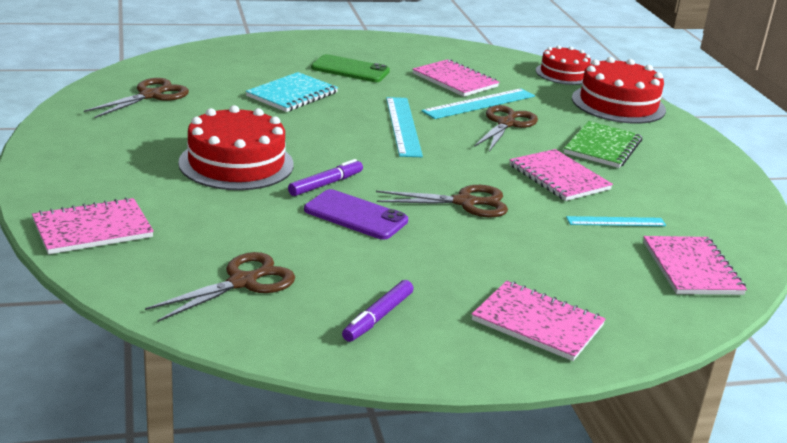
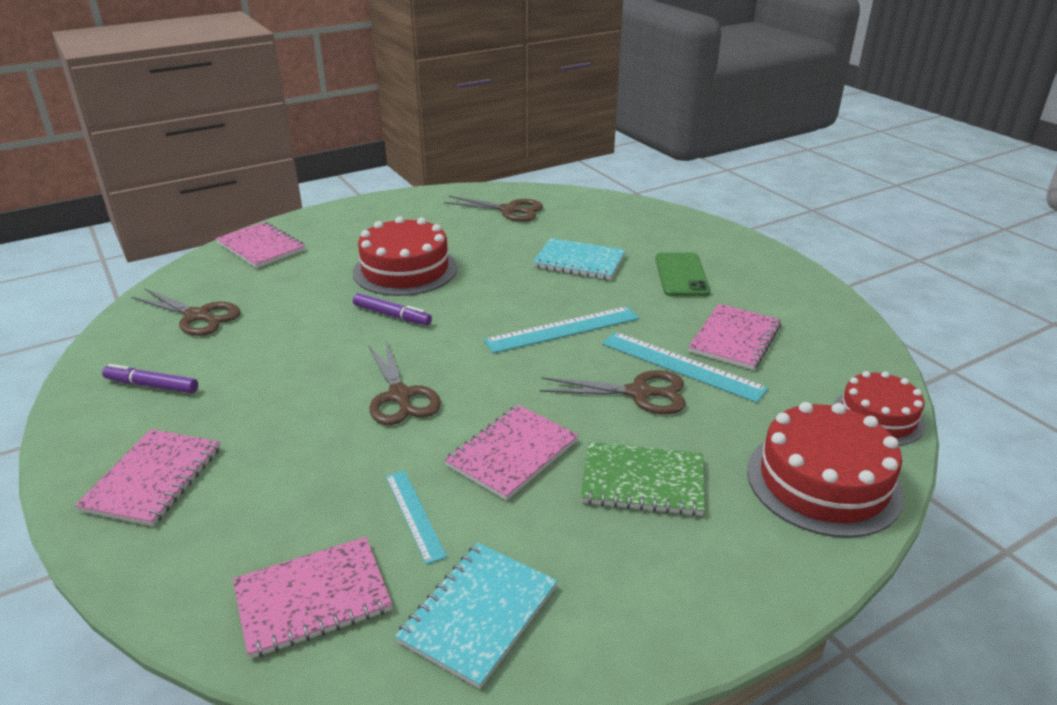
camera: 75 degrees right, 5 degrees up
purple phone [304,189,408,240] -> none
none -> turquoise notebook [395,543,557,689]

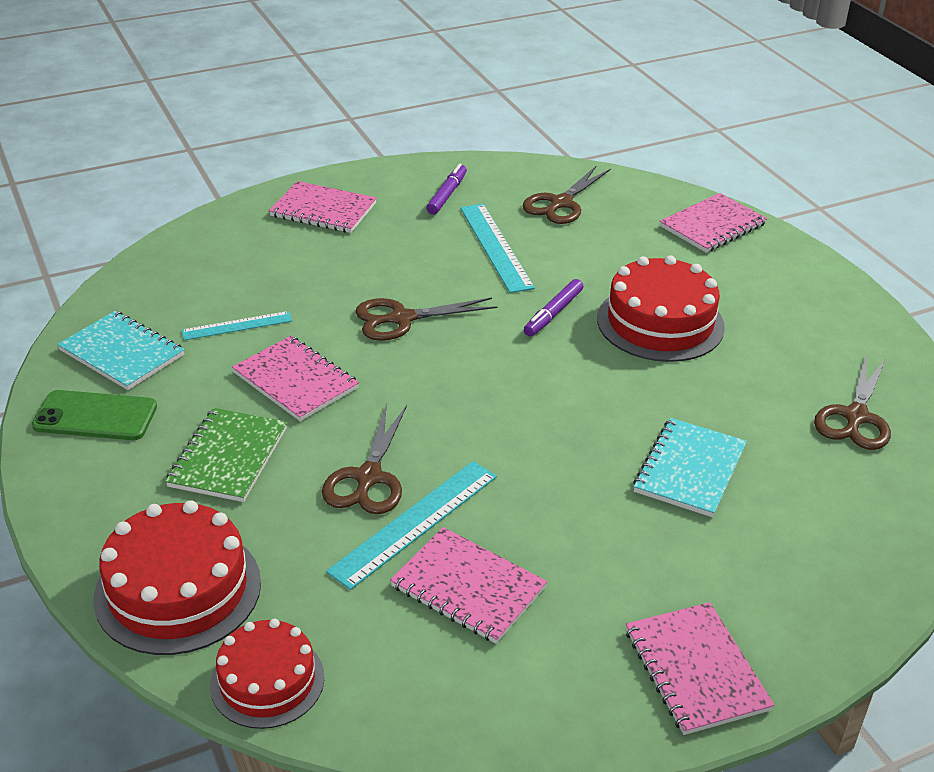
camera: 95 degrees right, 5 degrees up
pink notebook [233,537,392,659] -> pink notebook moved to [626,602,775,735]
turquoise ruler [484,306,639,354] -> turquoise ruler moved to [460,204,535,293]
green phone [655,252,710,297] -> green phone moved to [32,390,157,440]

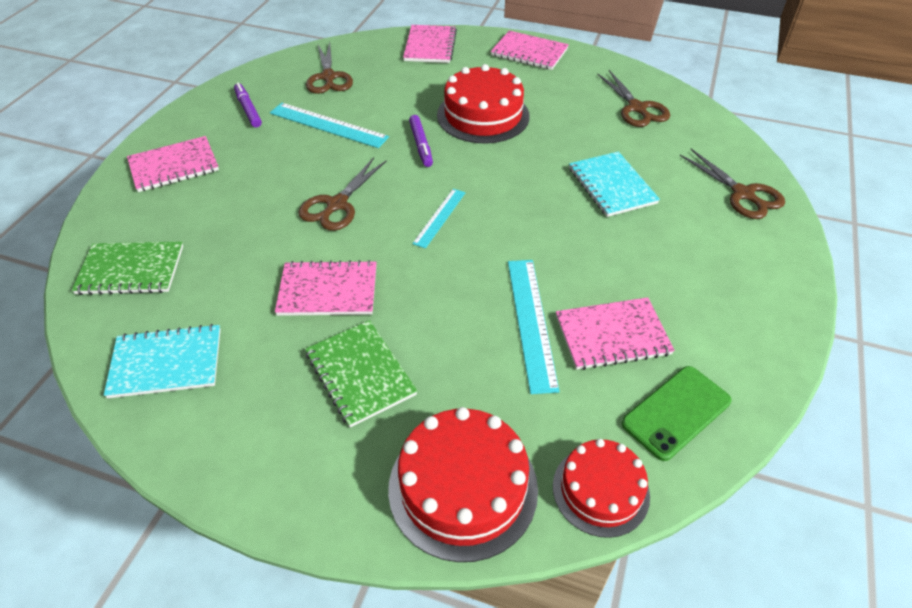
camera: 45 degrees left, 10 degrees up
green phone [32,390,157,440] -> green phone moved to [621,366,732,461]
turquoise ruler [181,311,292,340] -> turquoise ruler moved to [412,189,466,249]
brown scissors [322,403,407,514] -> brown scissors moved to [680,149,785,219]
pink notebook [626,602,775,735] -> pink notebook moved to [491,31,569,70]
none -> green notebook [72,241,183,295]

